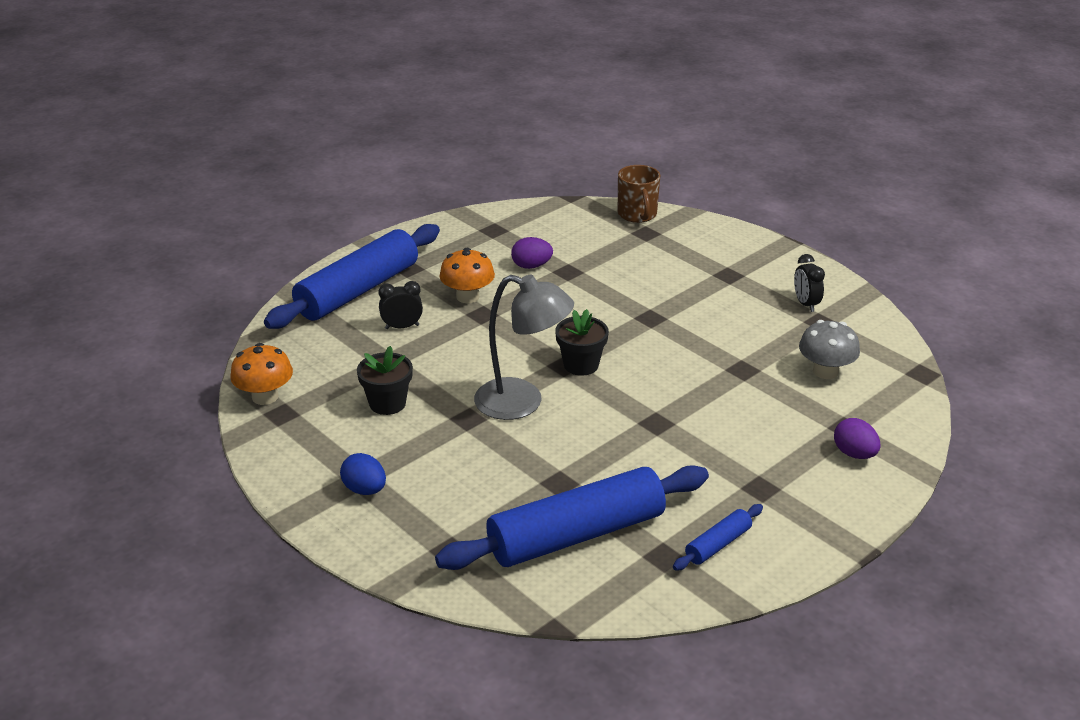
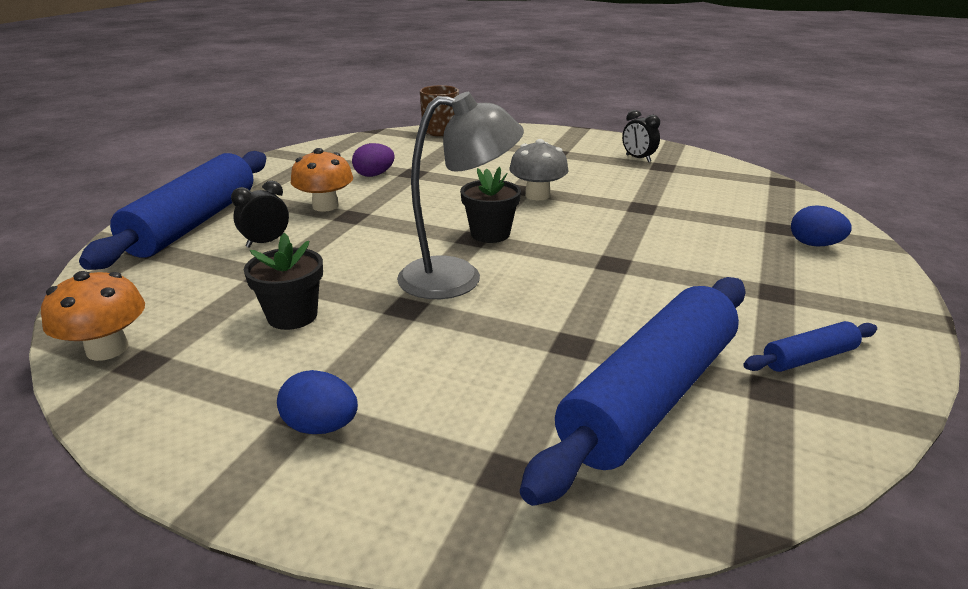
camera: 25 degrees left, 5 degrees down
blue rolling pin [673,504,763,571] -> blue rolling pin turned 45 degrees clockwise [743,321,877,372]
grey mushroom [799,320,860,379] -> grey mushroom moved to [509,139,569,200]
purple egg [834,418,881,459] -> blue egg [791,205,852,246]

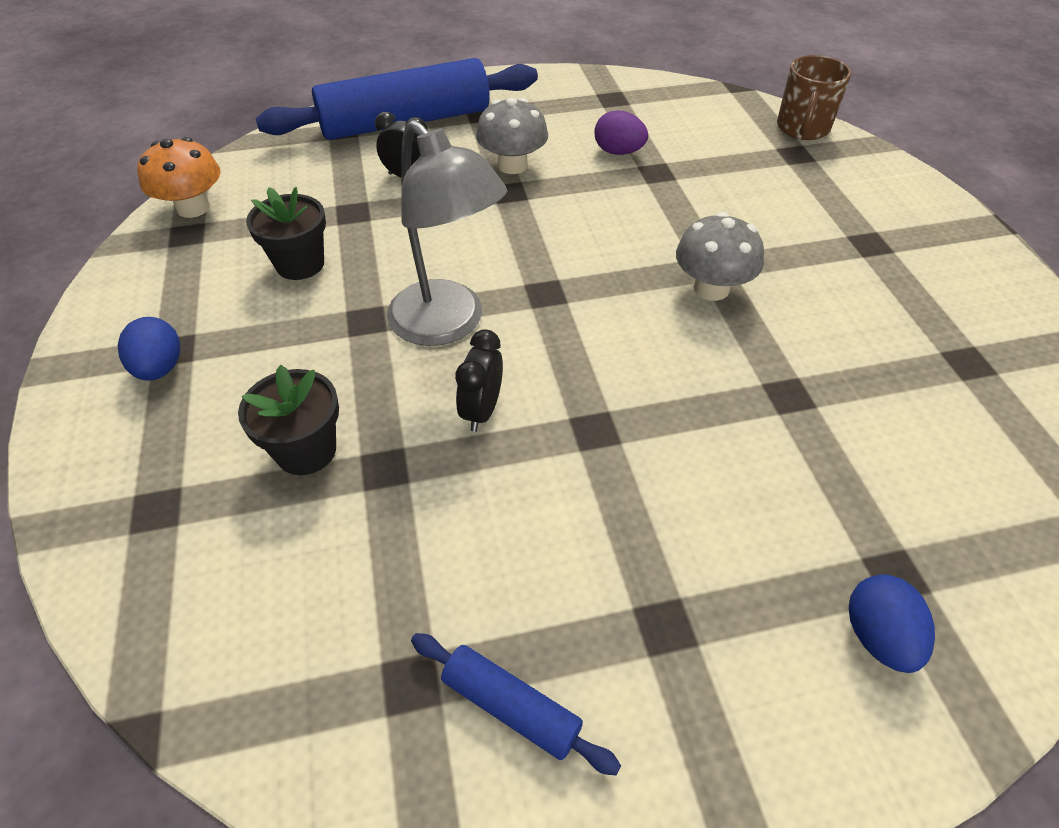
camera: 55 degrees right, 20 degrees up
orange mushroom [291,148,353,212] -> grey mushroom [476,98,548,174]
black flower pot [460,167,521,243] -> black flower pot moved to [238,365,339,475]
blue rolling pin [520,277,746,506] -> none
black clock [622,110,660,162] -> black clock moved to [455,329,503,432]

